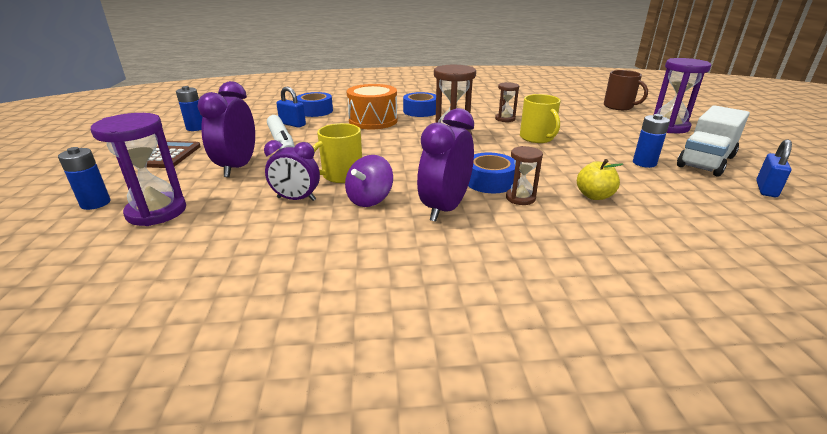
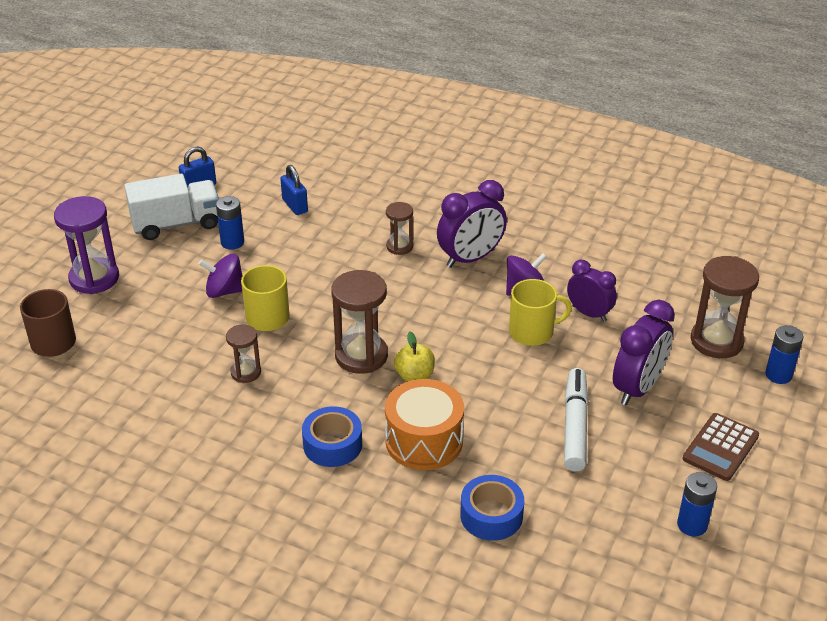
camera: 150 degrees left, 10 degrees up
purple hourglass [91,113,186,226] -> brown hourglass [691,256,759,358]
blue padlock [276,87,306,128] -> blue padlock moved to [280,165,308,215]
blue tape [468,153,515,193] -> none
yellow apple [577,159,623,200] -> yellow apple moved to [394,331,435,381]
none -> purple spinning top [199,254,243,298]

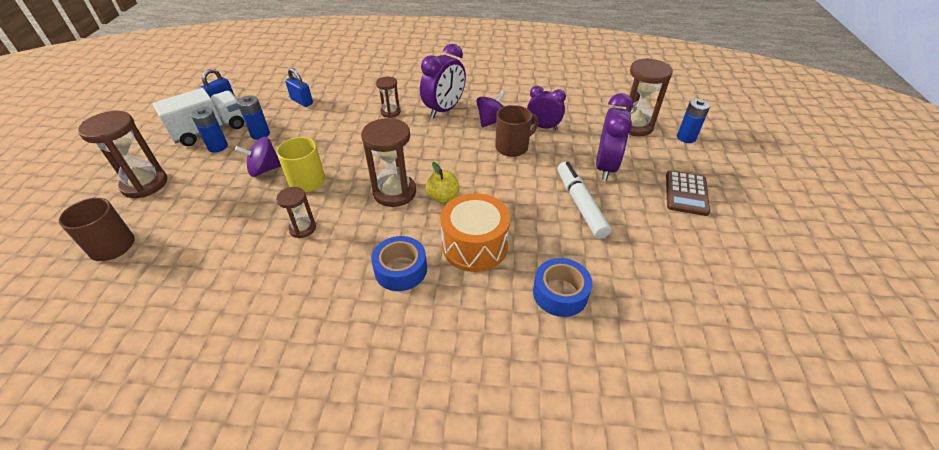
camera: 20 degrees left, 5 degrees up
purple hourglass [54,196,119,294] -> brown hourglass [78,111,167,198]
yellow mug [509,279,572,346] -> brown mug [495,105,538,157]
blue battery [677,472,717,536] -> blue battery moved to [191,107,228,153]

